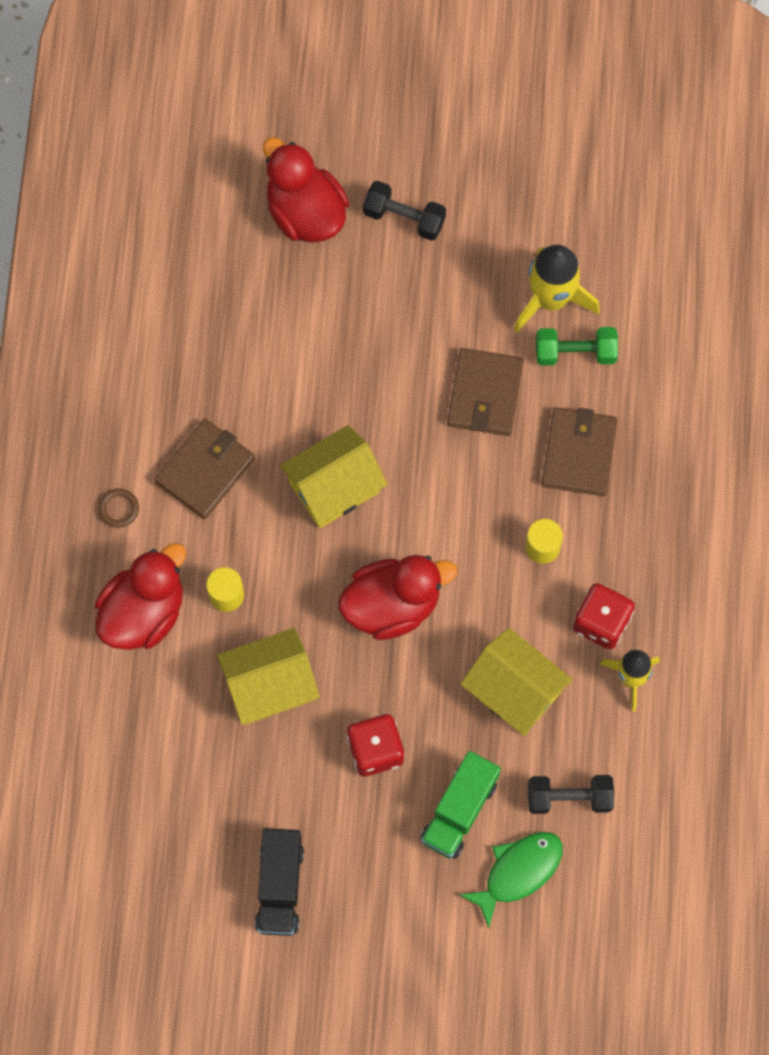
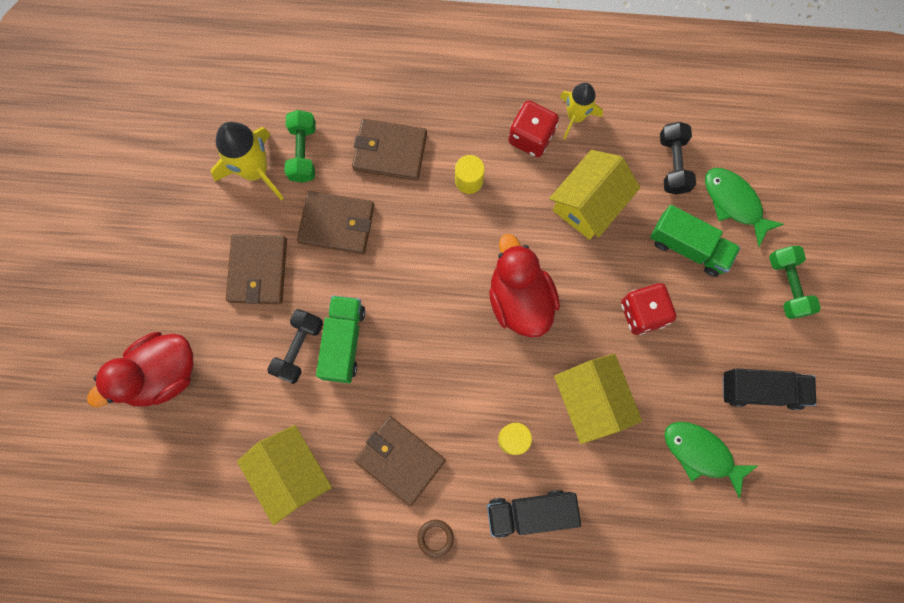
camera: 90 degrees left, 5 degrees up
red duck [95,543,186,650] -> black truck [487,490,581,538]
yellow house [280,425,387,528] -> yellow house moved to [237,425,332,525]
black dumbbell [363,181,446,241] -> black dumbbell moved to [267,309,323,384]
none -> brown wallet [226,234,287,304]
none -> green truck [316,296,365,383]
none -> green fish [664,422,759,498]
none -> green dumbbell [769,246,821,319]

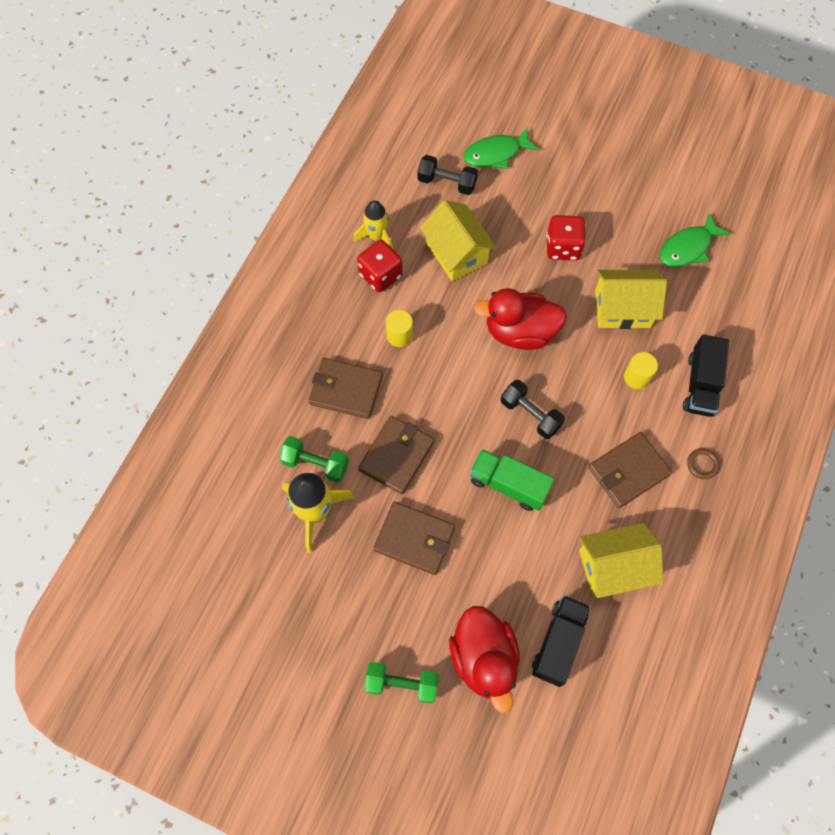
camera: 70 degrees left, 10 degrees down
black dumbbell [267,309,323,384] -> black dumbbell moved to [500,380,565,439]
brown wallet [352,119,427,180] -> brown wallet turned 75 degrees clockwise [308,358,383,419]
green truck [650,205,741,277] -> none
black truck [723,368,816,410] -> black truck moved to [532,595,591,687]
green dumbbell [769,246,821,319] -> green dumbbell moved to [364,662,439,703]

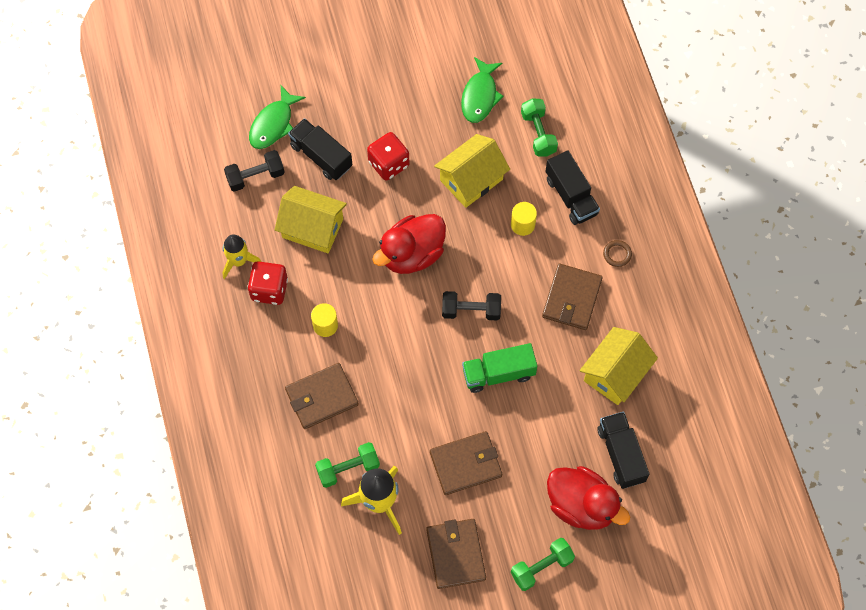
camera: 40 degrees left, 0 degrees up
brown wallet [358,416,434,494] -> brown wallet moved to [426,519,486,589]
none -> black truck [288,118,352,180]
none -> green dumbbell [521,98,558,157]

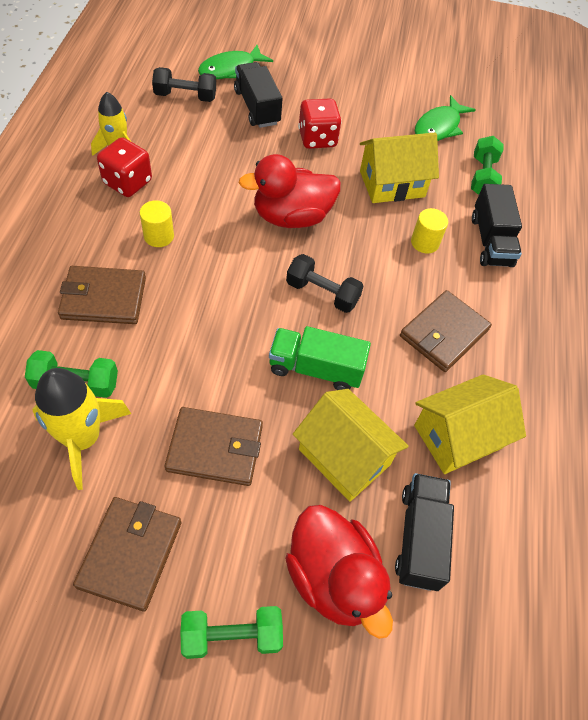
camera: 20 degrees right, 10 degrees down
yellow house [275,186,347,253] -> yellow house moved to [293,389,409,502]
brown ring [603,240,632,267] -> none

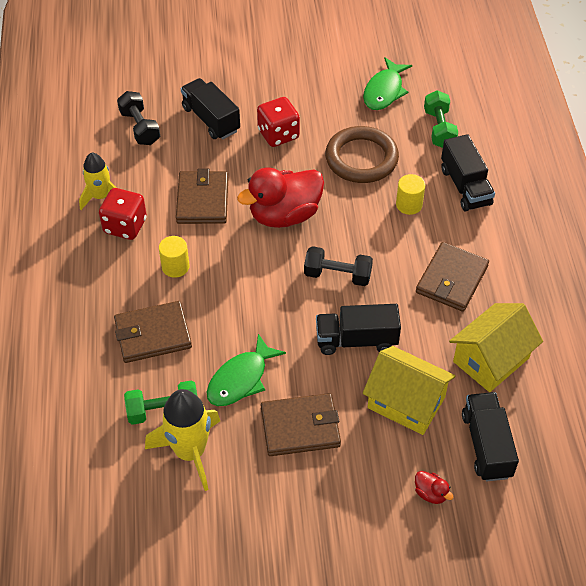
camera: 10 degrees left, 5 degrees down
brown wallet [73,497,181,612] -> brown wallet moved to [176,168,228,224]
black dumbbell [152,67,216,102] -> black dumbbell turned 75 degrees clockwise [117,91,160,145]
green dumbbell [181,606,283,659] -> none
green fish [198,45,273,79] -> green fish moved to [207,334,286,406]
green truck [269,326,371,390] -> black truck [316,304,401,355]
red duck [285,505,393,639] -> red duck [415,471,453,504], size x0.41
yellow house [360,132,439,203] -> brown ring [325,126,399,183]

